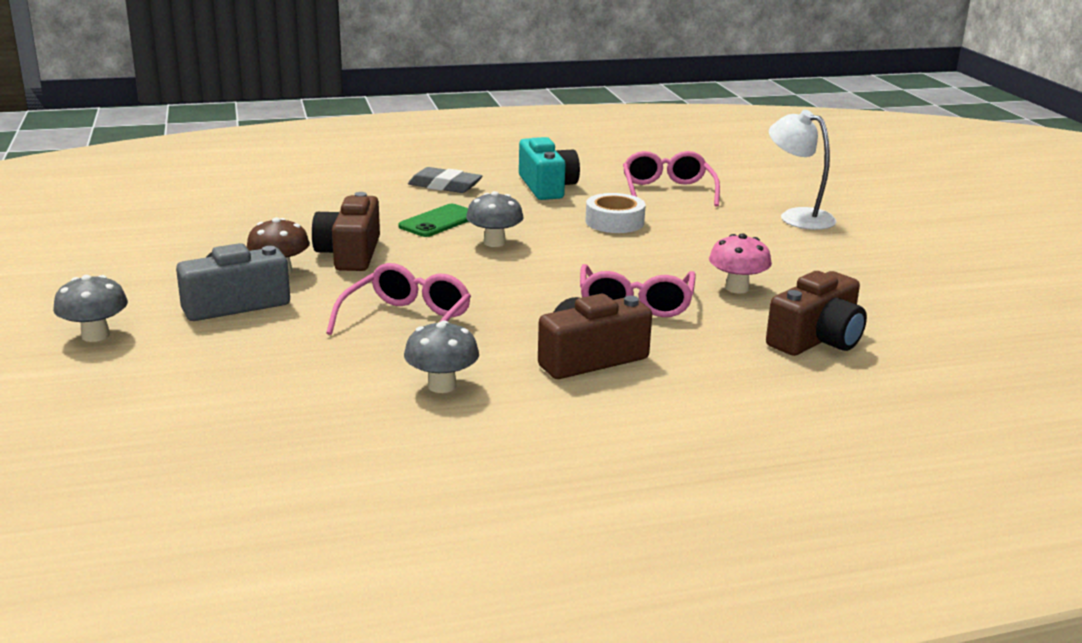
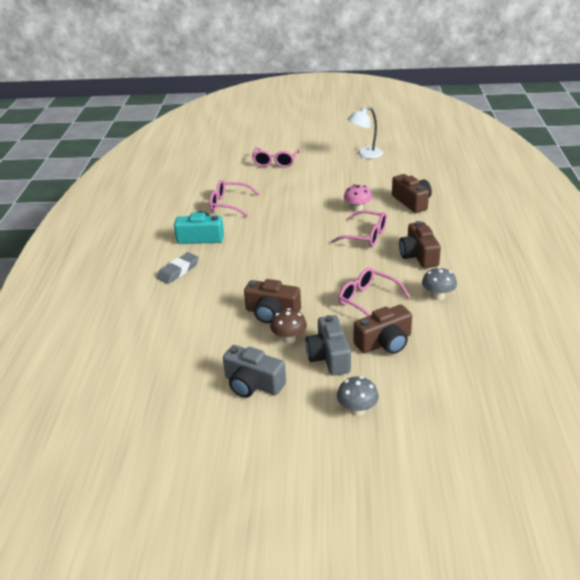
camera: 70 degrees left, 10 degrees up
green phone [398,204,469,237] -> none
grey mushroom [466,191,524,247] -> none
white tape [585,193,646,233] -> none
white lamp [769,110,836,230] -> white lamp moved to [347,107,383,159]
none -> grey camera [223,345,286,398]
none -> pink glasses [252,147,300,168]
none -> brown camera [354,305,412,354]

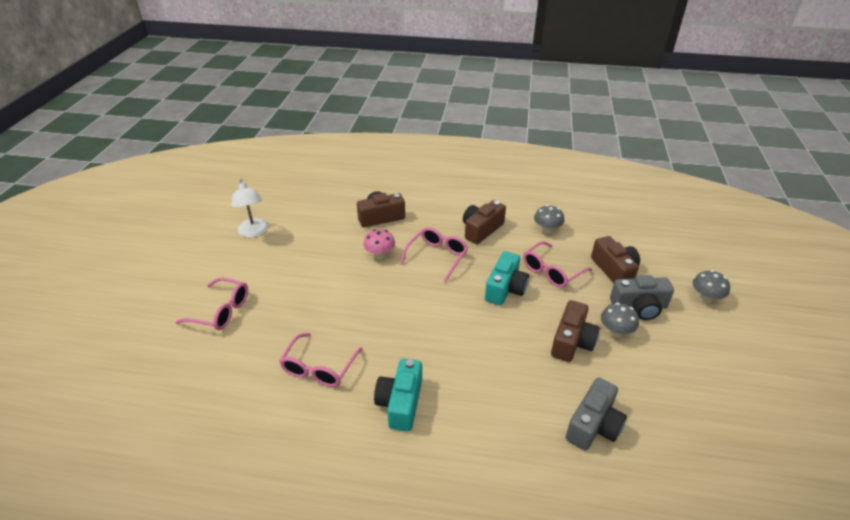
camera: 85 degrees left, 5 degrees up
grey eraser [157,252,199,284] -> none
grey camera [223,345,286,398] -> grey camera moved to [566,378,627,451]
brown mushroom [270,308,307,344] -> grey mushroom [601,303,639,338]
brown camera [399,221,441,268] -> brown camera turned 135 degrees clockwise [463,200,506,244]
none -> turquoise camera [485,251,529,305]

